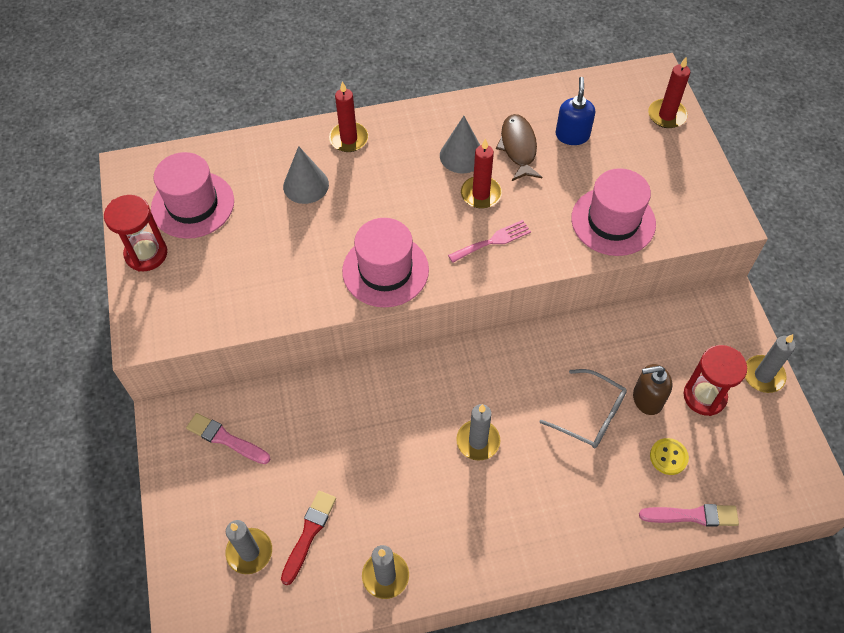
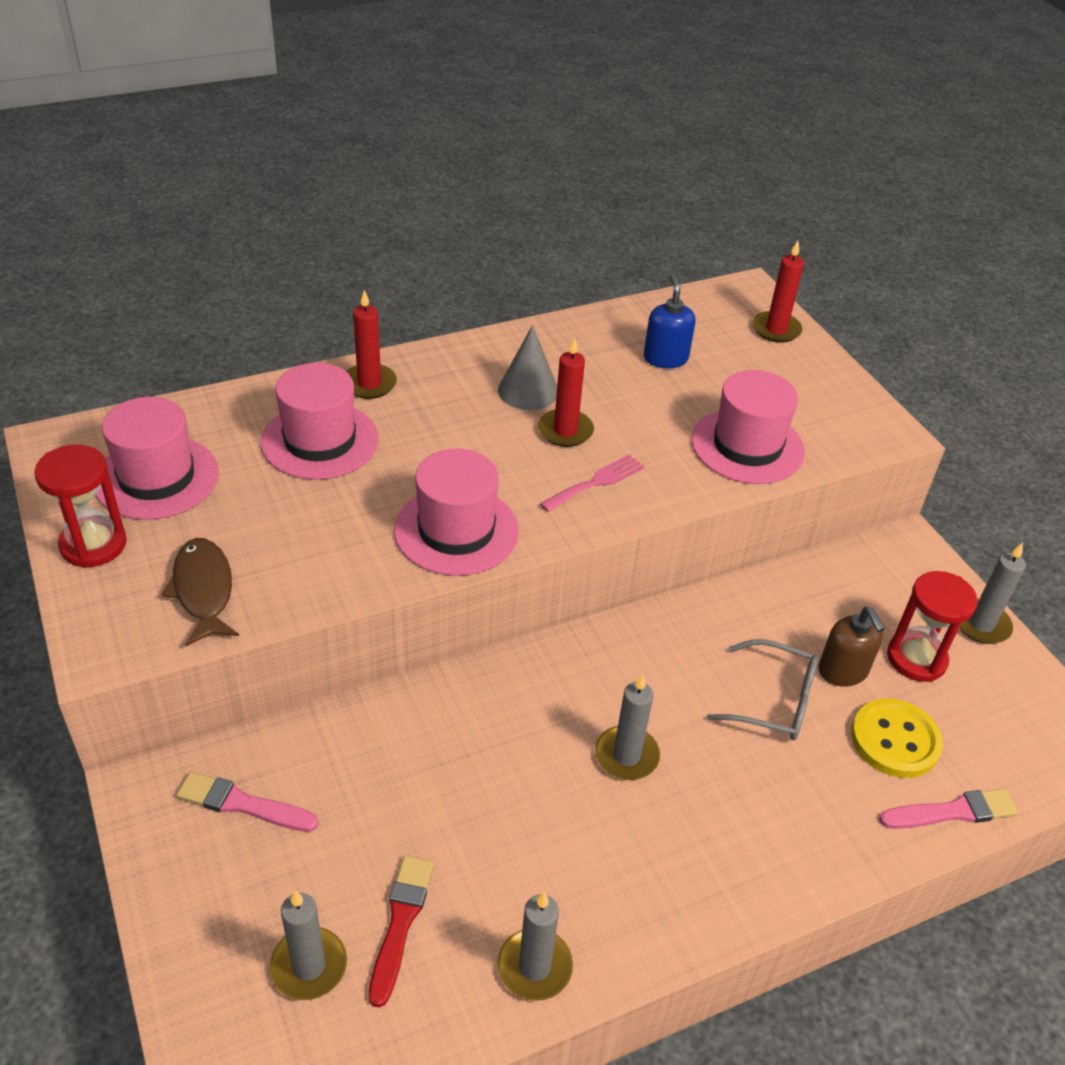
camera: 15 degrees left, 15 degrees down
grey cone [283,146,329,204] -> pink hat [261,363,379,480]
brown fish [496,114,542,181] -> brown fish moved to [161,538,239,646]
brown soap dispenser [633,364,672,415] -> brown soap dispenser turned 90 degrees counterclockwise [818,607,885,686]
yellow button [650,438,689,475] -> yellow button [851,698,943,778], size x1.64

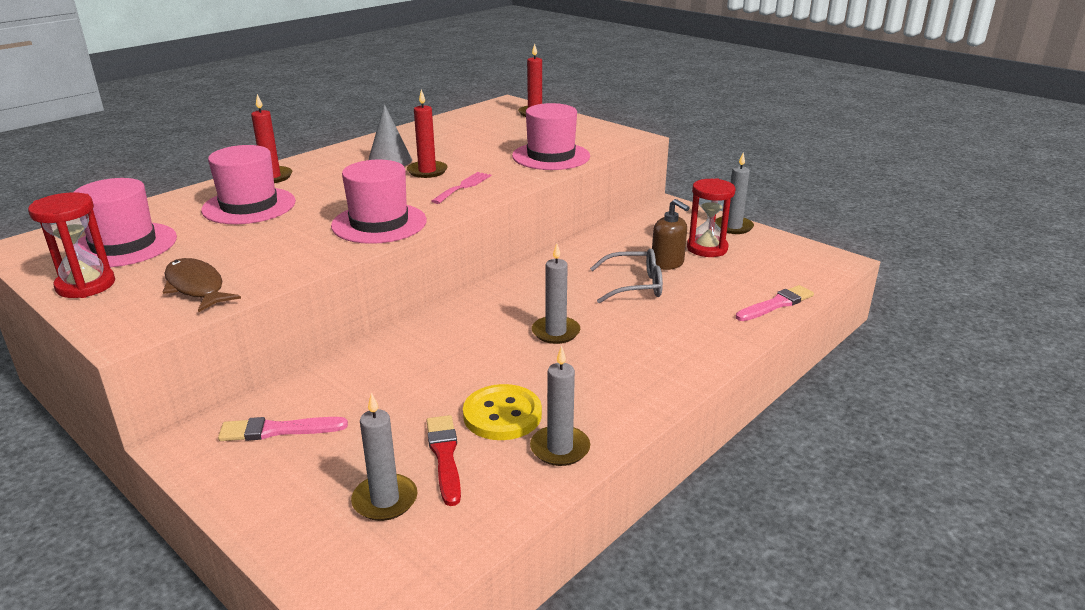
camera: 20 degrees left, 15 degrees down
blue soap dispenser [644,274,696,368] -> none
yellow button [851,698,943,778] -> yellow button moved to [463,384,542,440]

